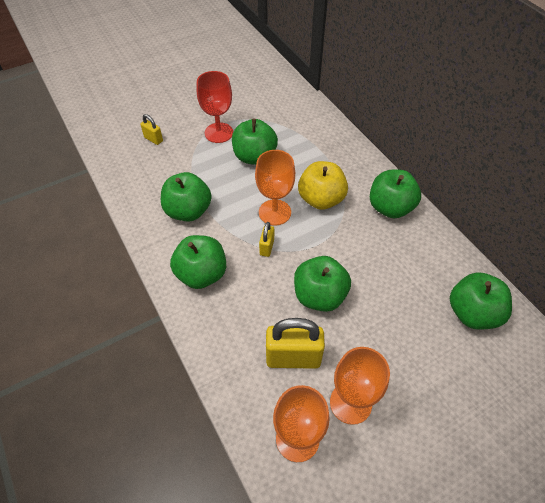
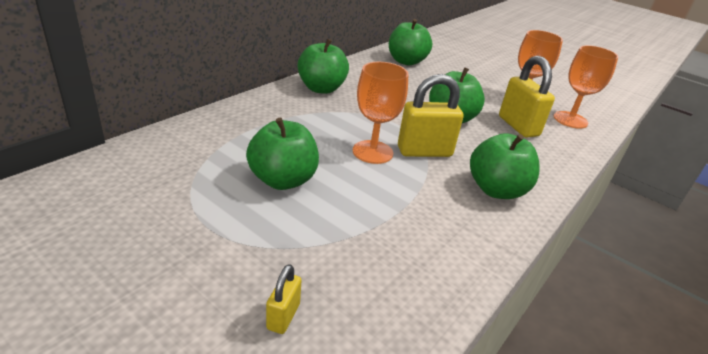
camera: 115 degrees left, 20 degrees down
green apple [161,172,212,222] -> none
red goblet [196,71,233,143] -> none
yellow padlock [259,222,274,257] -> yellow padlock [398,74,463,157], size x1.97
yellow apple [298,161,348,210] -> none

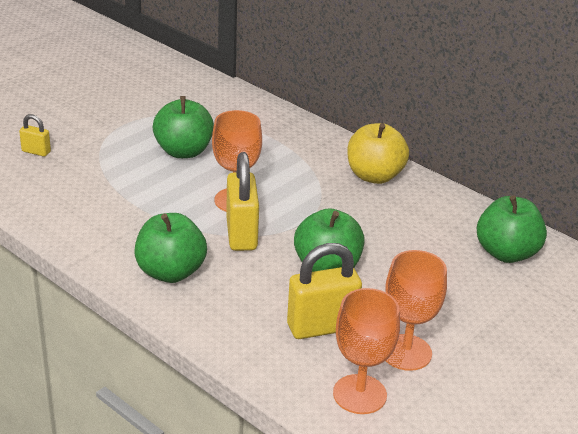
camera: 95 degrees right, 0 degrees up
green apple [298,39,349,94] -> yellow apple [347,123,409,184]

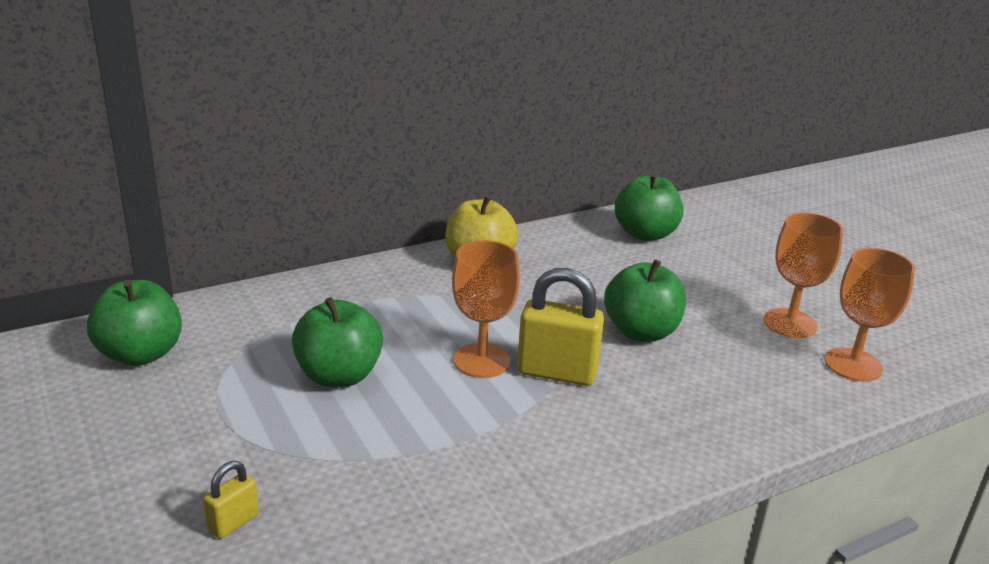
camera: 70 degrees left, 5 degrees down
green apple [134,213,207,283] -> green apple moved to [87,280,182,366]
yellow padlock [287,243,362,339] -> none

